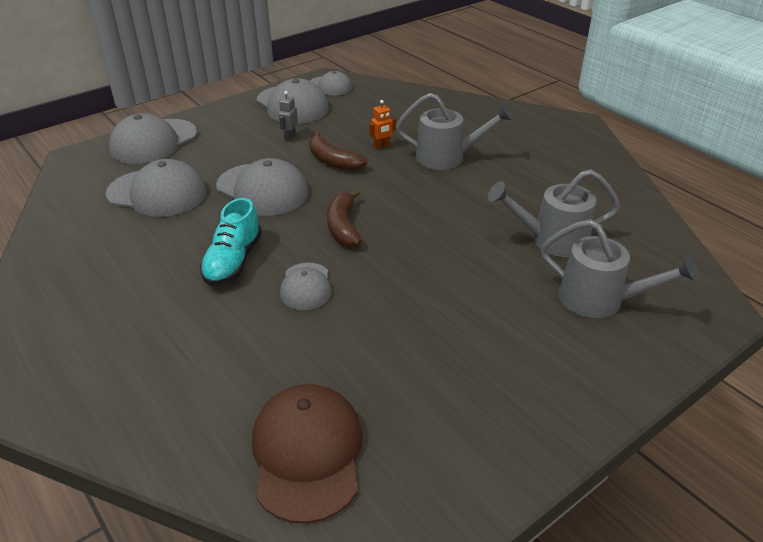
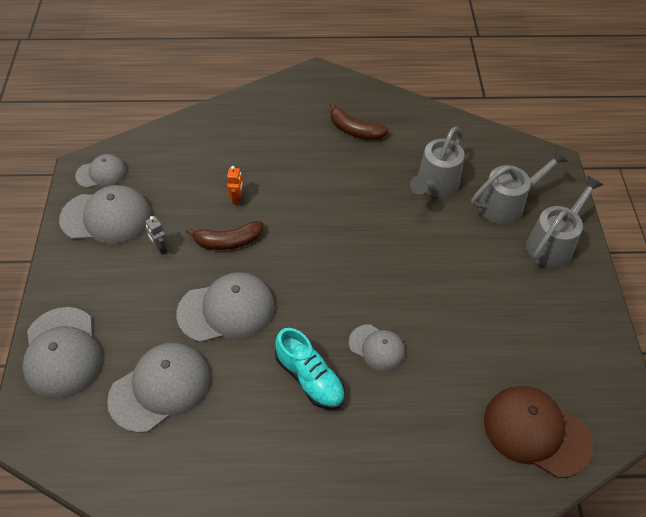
camera: 55 degrees left, 15 degrees up
brown banana [327,189,361,247] -> brown banana moved to [330,102,388,140]
grey watering can [396,93,513,170] -> grey watering can moved to [526,176,603,268]

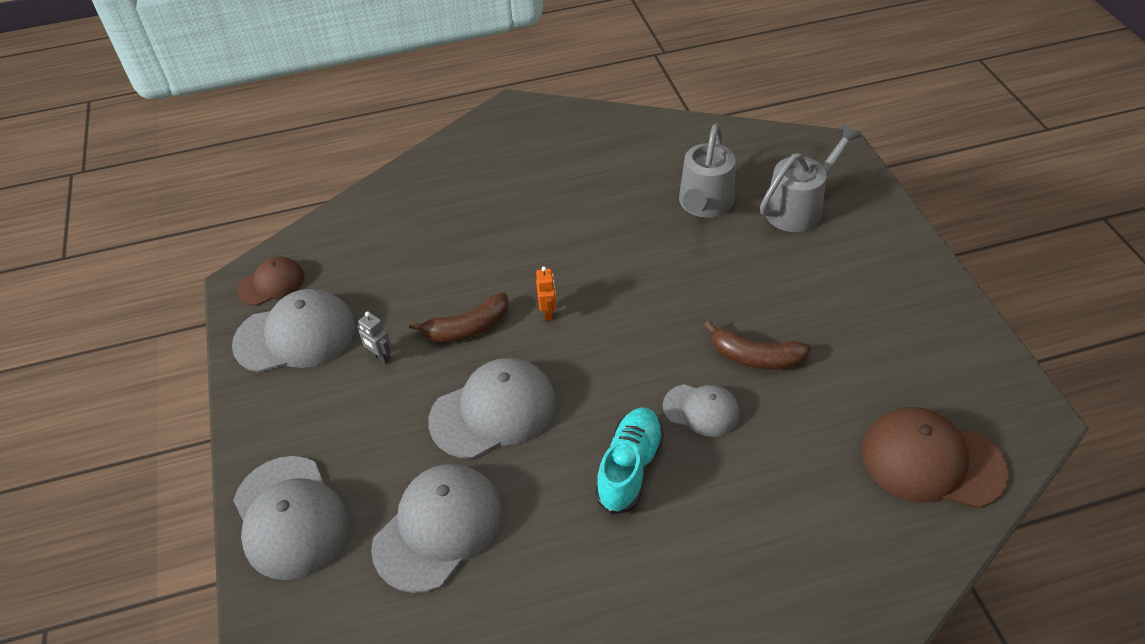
camera: 10 degrees left, 5 degrees down
grey cap [75,154,126,188] -> brown cap [237,256,304,306]
orange robot [227,166,243,205] -> orange robot moved to [536,266,557,321]
turquoise shoe [275,328,345,410] -> turquoise shoe turned 105 degrees counterclockwise [595,408,664,515]
brown banana [330,102,388,140] -> brown banana moved to [704,321,811,369]
grey watering can [526,176,603,268] -> none

